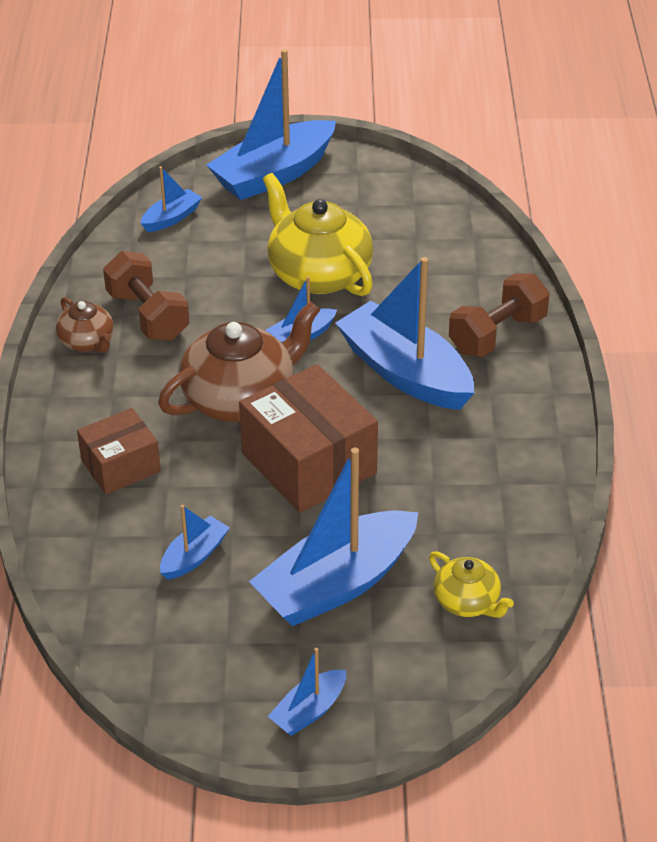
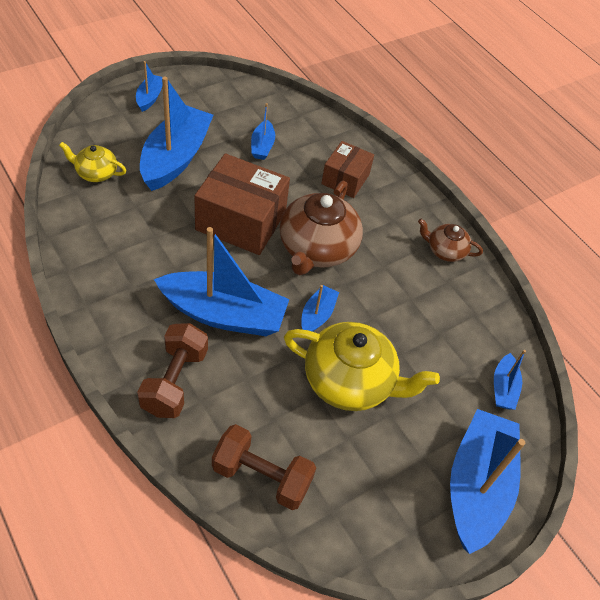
camera: 140 degrees right, 10 degrees up
brown dumbbell [103,251,189,341] -> brown dumbbell moved to [212,424,316,510]

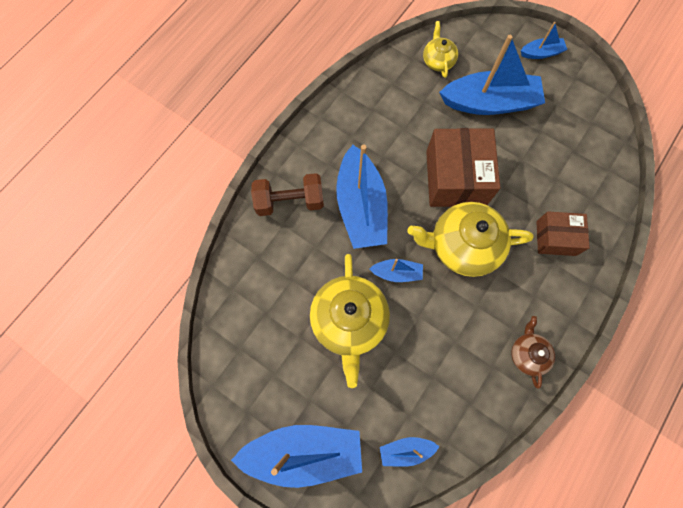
camera: 75 degrees right, 20 degrees up
brown dumbbell [212,424,316,510] -> none
blue boat [251,103,275,160] -> none
brown teapot [279,181,363,275] -> yellow teapot [408,202,534,277]

